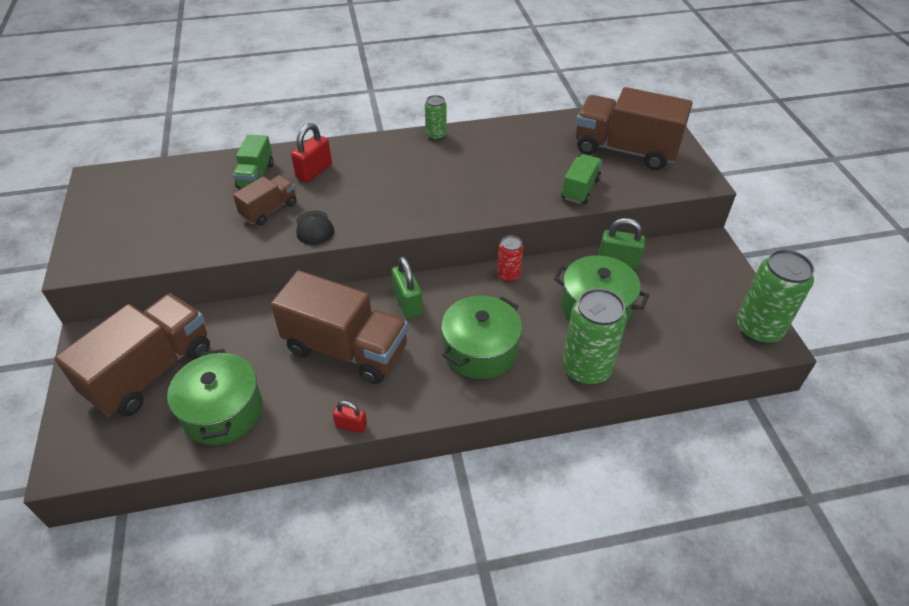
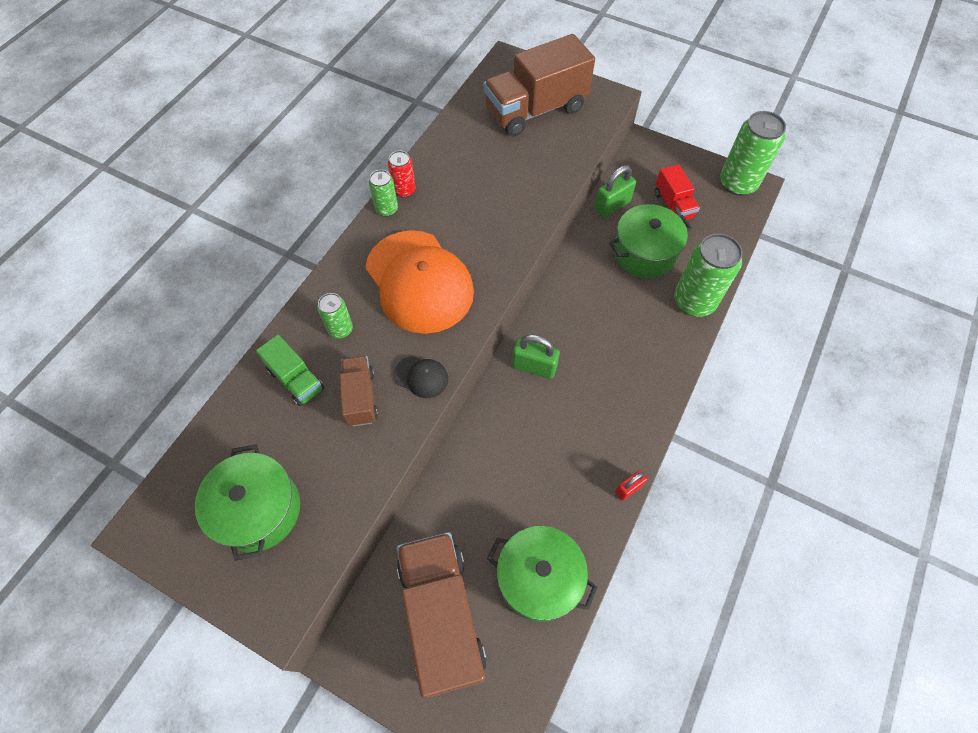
camera: 50 degrees left, 15 degrees up
brown truck [271,270,408,384] -> none
red padlock [291,123,332,183] -> green can [317,293,353,339]
green pot [441,296,522,379] -> green pot moved to [195,444,300,561]
red can [497,236,523,282] -> red can moved to [388,151,416,198]
green truck [562,154,602,204] -> none
none -> orange cap [365,230,474,334]
none -> red truck [655,164,700,220]

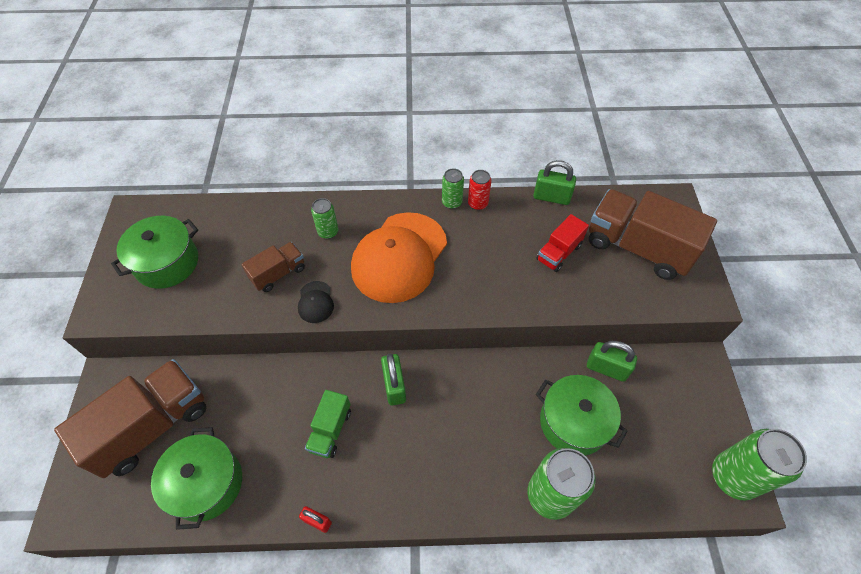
camera: 60 degrees right, 5 degrees down
green truck [256,335,324,406] -> green truck moved to [305,390,351,458]
red truck [655,164,700,220] -> red truck moved to [536,214,589,272]
none -> green padlock [533,160,576,205]

